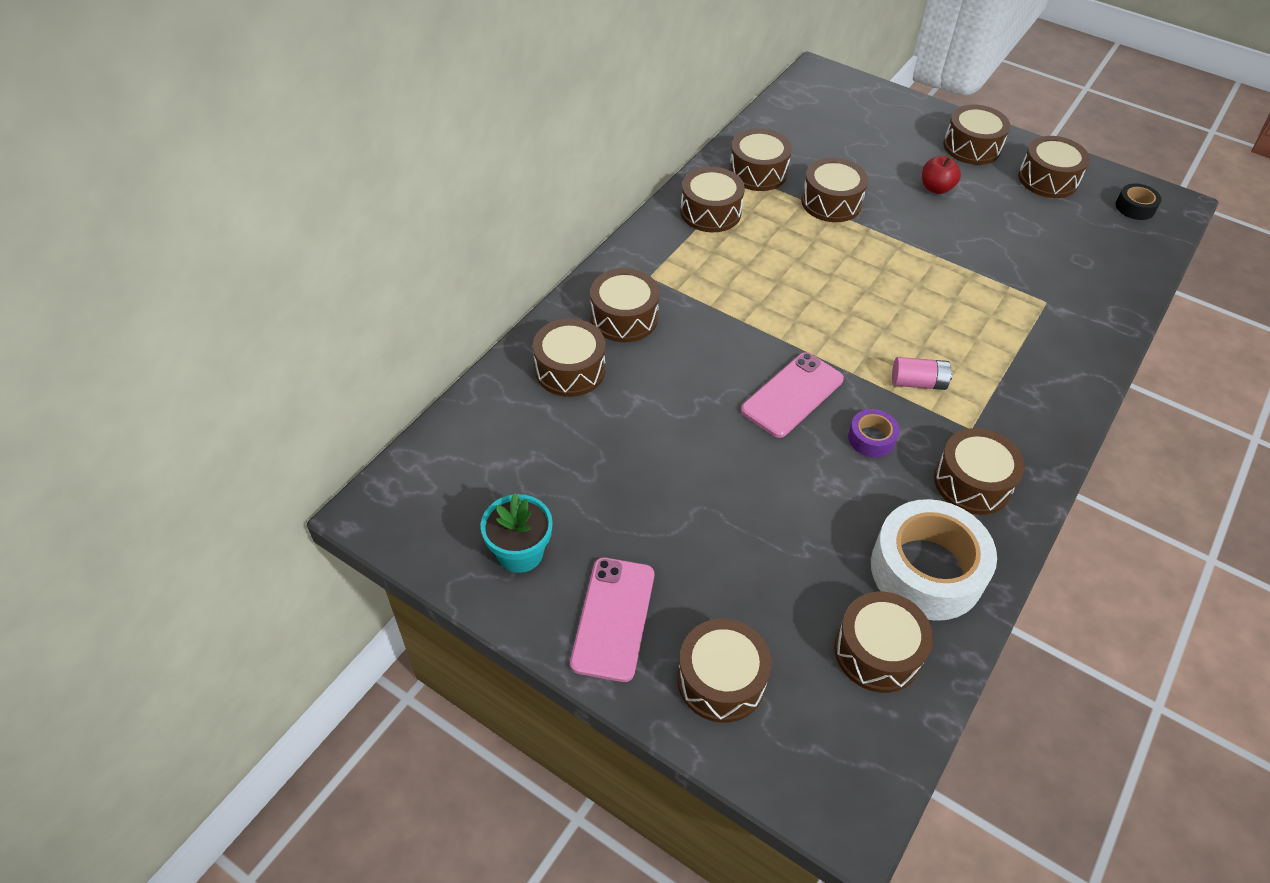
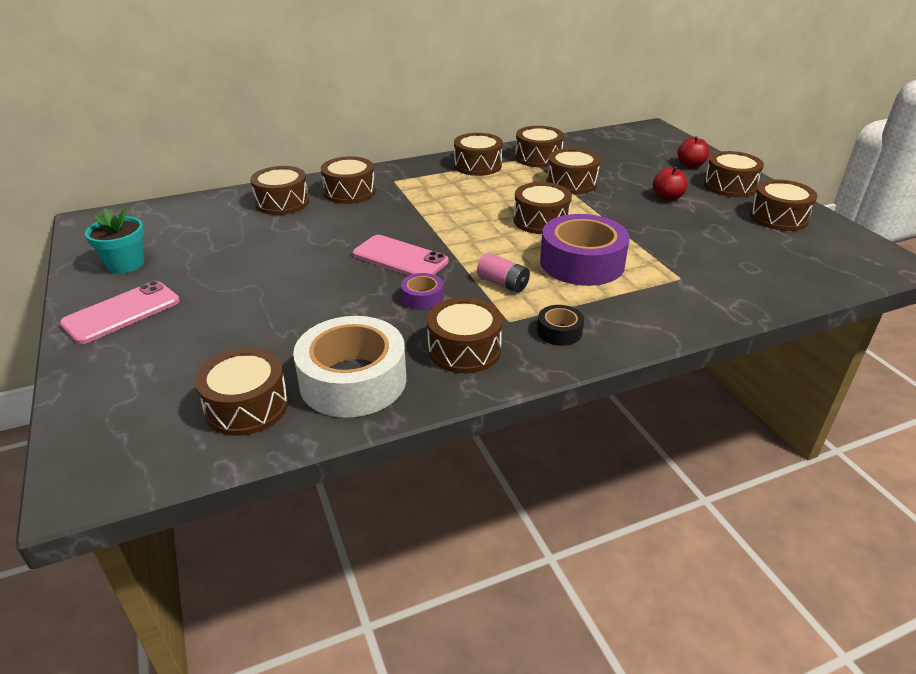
camera: 35 degrees right, 15 degrees down
brown drum [677,619,772,723] -> brown drum moved to [513,182,572,234]
pink phone [741,352,844,438] -> pink phone turned 45 degrees clockwise [352,235,449,276]
black tape [1116,183,1162,220] -> black tape moved to [537,305,584,346]
none -> purple tape [540,214,630,286]
none -> red apple [678,136,709,168]

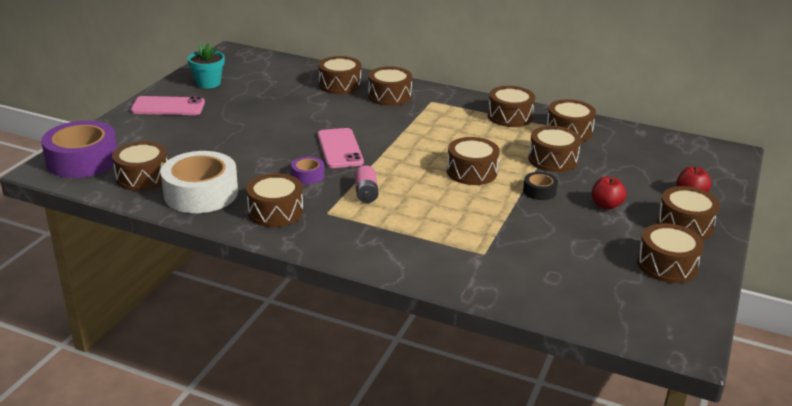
camera: 45 degrees right, 5 degrees down
black tape [537,305,584,346] -> black tape moved to [523,172,558,200]
purple tape [540,214,630,286] -> purple tape moved to [41,121,117,178]

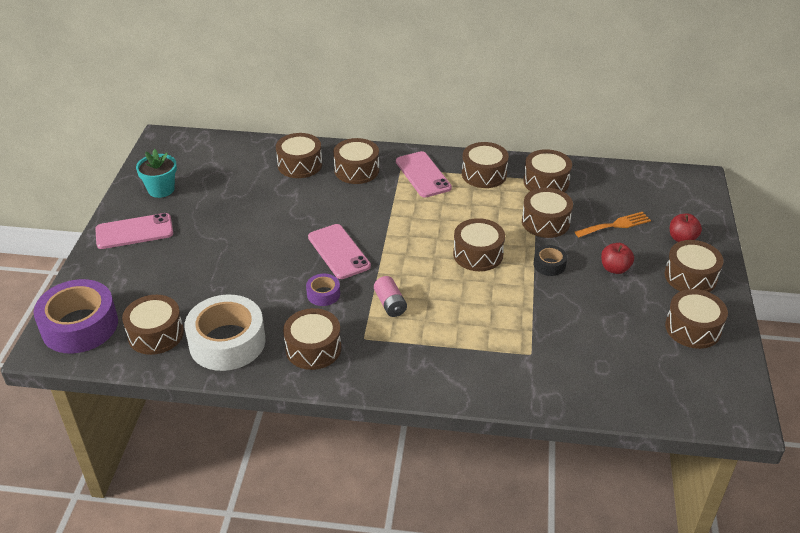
camera: 15 degrees left, 10 degrees up
none -> pink phone [396,151,452,197]
none -> orange fork [575,212,651,238]

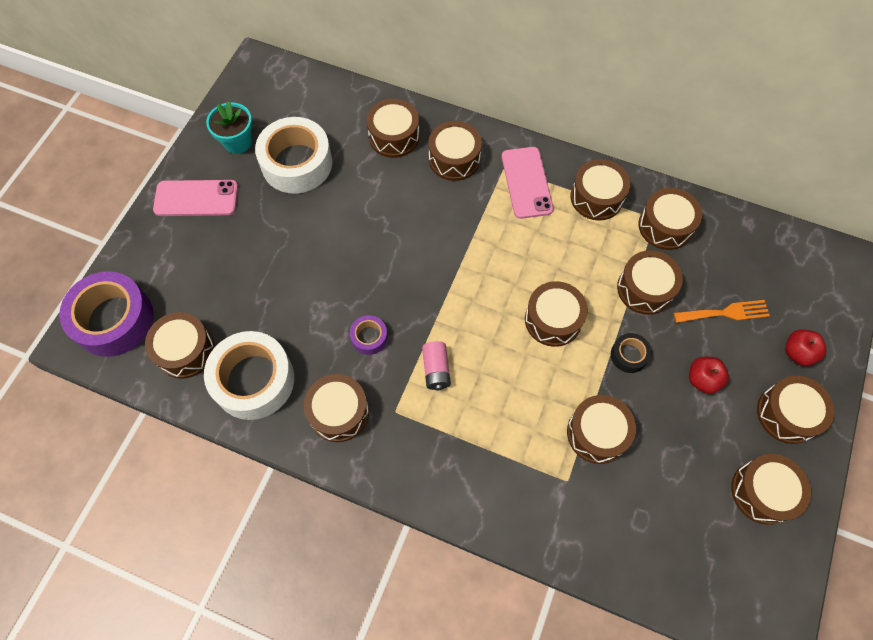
camera: 15 degrees right, 25 degrees up
pink phone [308,224,371,279] -> none
none -> white tape [255,117,332,194]
none -> brown drum [567,395,636,464]

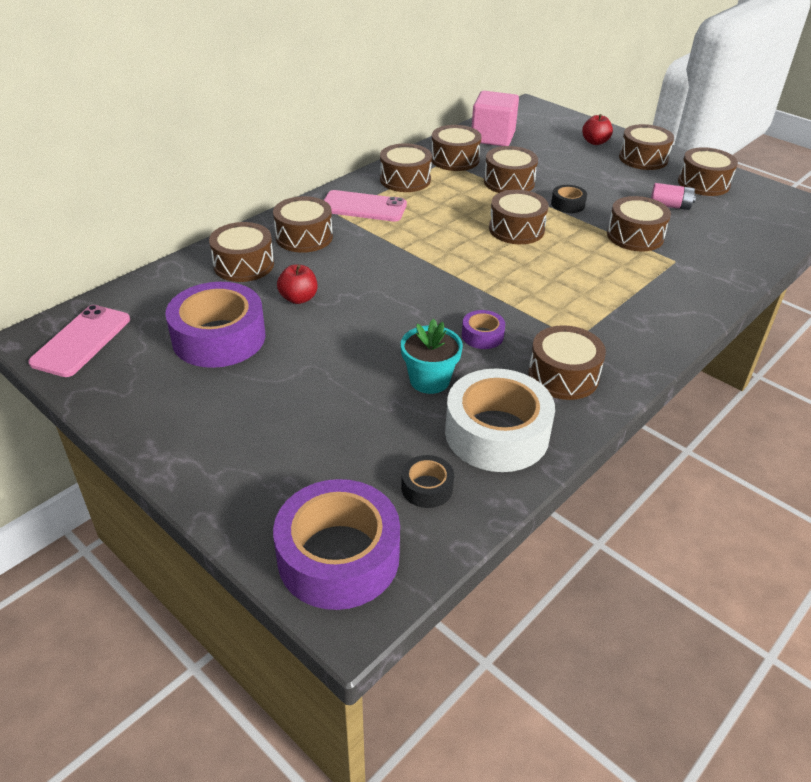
camera: 70 degrees left, 25 degrees down
brown drum [145,312,215,379] -> black tape [401,455,454,508]
pink phone [153,180,238,216] -> pink phone moved to [28,305,130,377]
turquoise flower pot [206,101,253,154] -> turquoise flower pot moved to [401,319,463,394]
white tape [255,117,332,194] -> purple tape [165,282,265,368]
pink battery [422,341,451,390] -> pink battery moved to [651,183,696,210]
orange fork [674,300,770,323] -> none
red apple [689,357,729,394] -> red apple moved to [277,265,317,304]
none -> pink cube [472,91,519,146]

